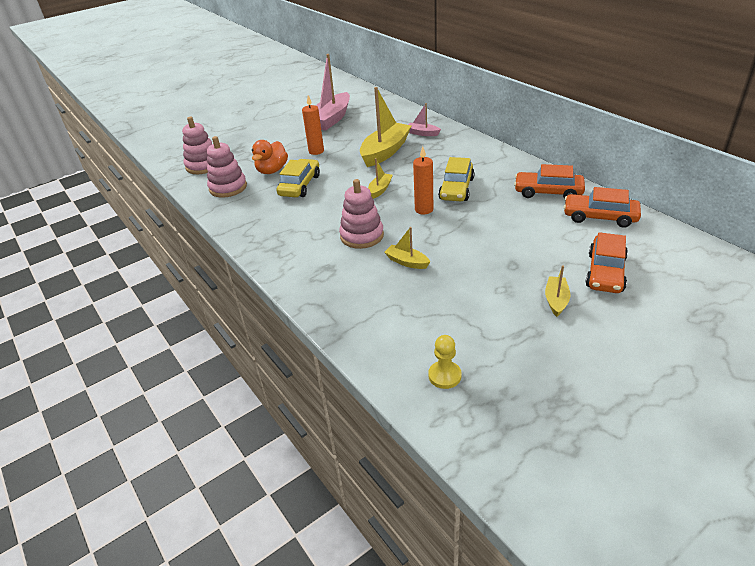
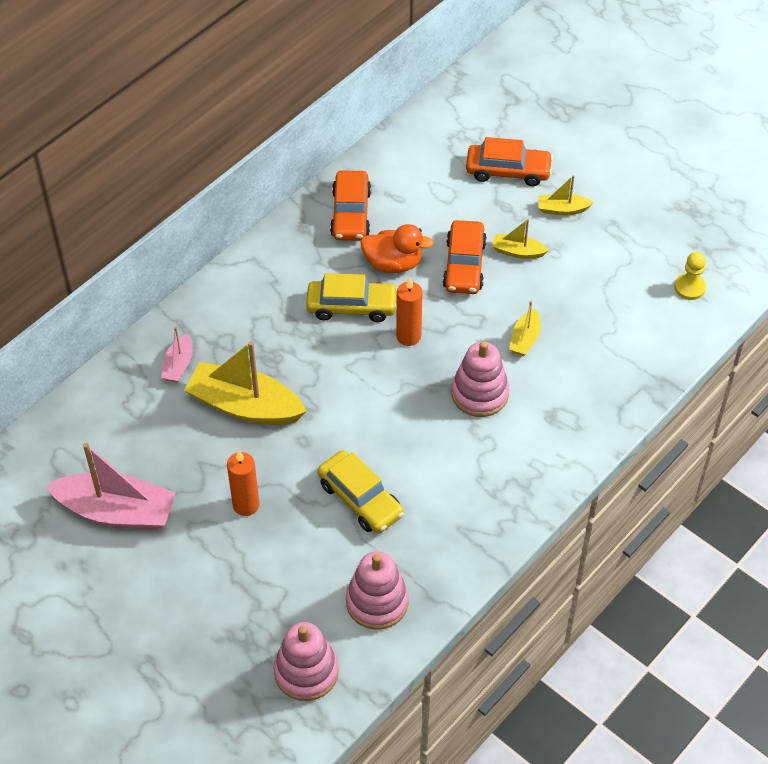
camera: 105 degrees left, 15 degrees up
orange duck [252,140,288,174] -> orange duck moved to [360,224,434,273]
yellow car [277,159,320,197] -> yellow car turned 135 degrees counterclockwise [317,450,404,534]
yellow boat [368,158,393,199] -> yellow boat moved to [492,219,549,259]
orange car [563,187,641,228] -> orange car moved to [443,220,487,294]

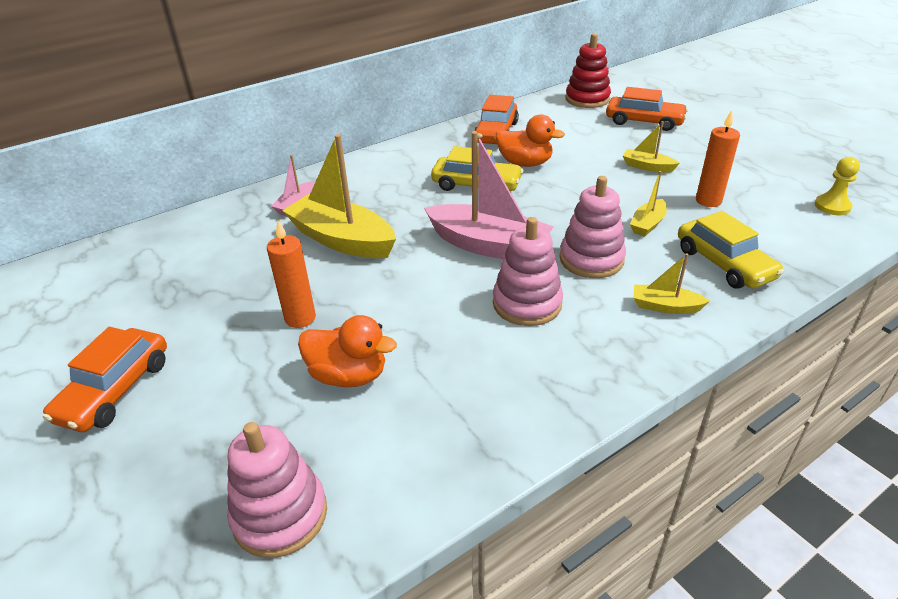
camera: 15 degrees right, 15 degrees down
pink boat [46,443,176,530] -> pink boat moved to [424,131,554,259]
yellow car [317,450,404,534] -> yellow car moved to [678,211,784,289]
pink stacking toy [346,551,409,630] -> pink stacking toy moved to [493,217,563,326]
orange candle [396,278,423,346] -> orange candle moved to [696,110,740,207]
orange car [443,220,487,294] -> orange car moved to [43,327,167,432]
yellow boat [538,175,594,215] -> yellow boat moved to [633,253,710,314]
none -> orange duck [298,315,397,387]
none -> red stacking toy [566,33,611,108]

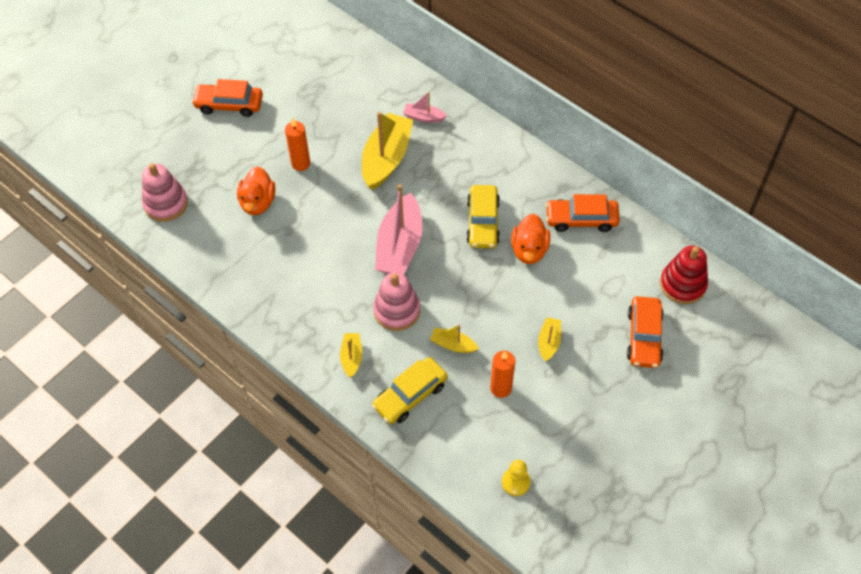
camera: 75 degrees right, 20 degrees up
pink stacking toy [493,217,563,326] -> none

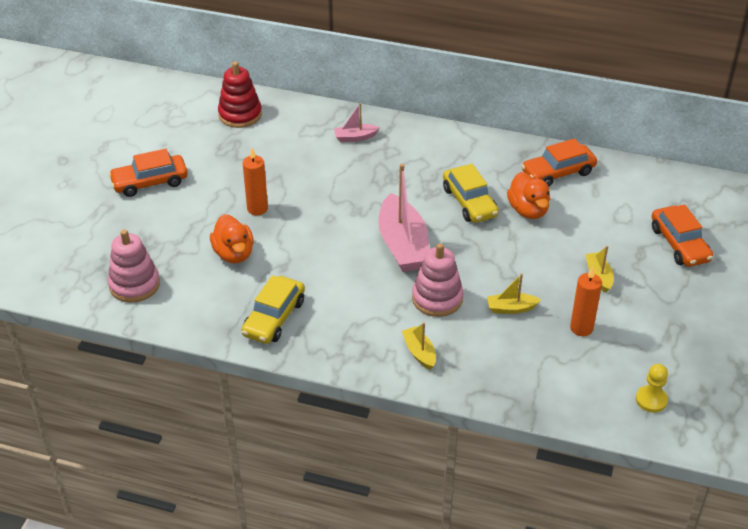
camera: 25 degrees left, 15 degrees down
yellow boat [362,112,413,190] -> none
yellow car [372,357,448,424] -> yellow car moved to [241,275,305,344]
red stacking toy [660,246,708,304] -> red stacking toy moved to [218,61,262,128]

